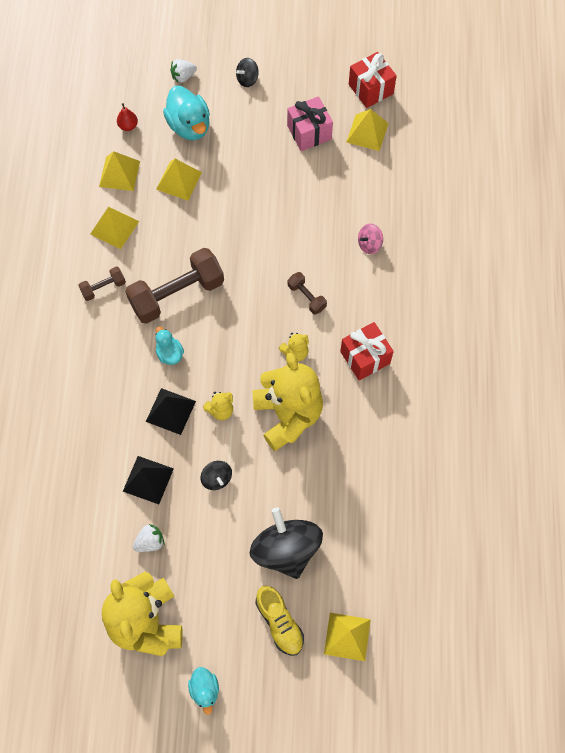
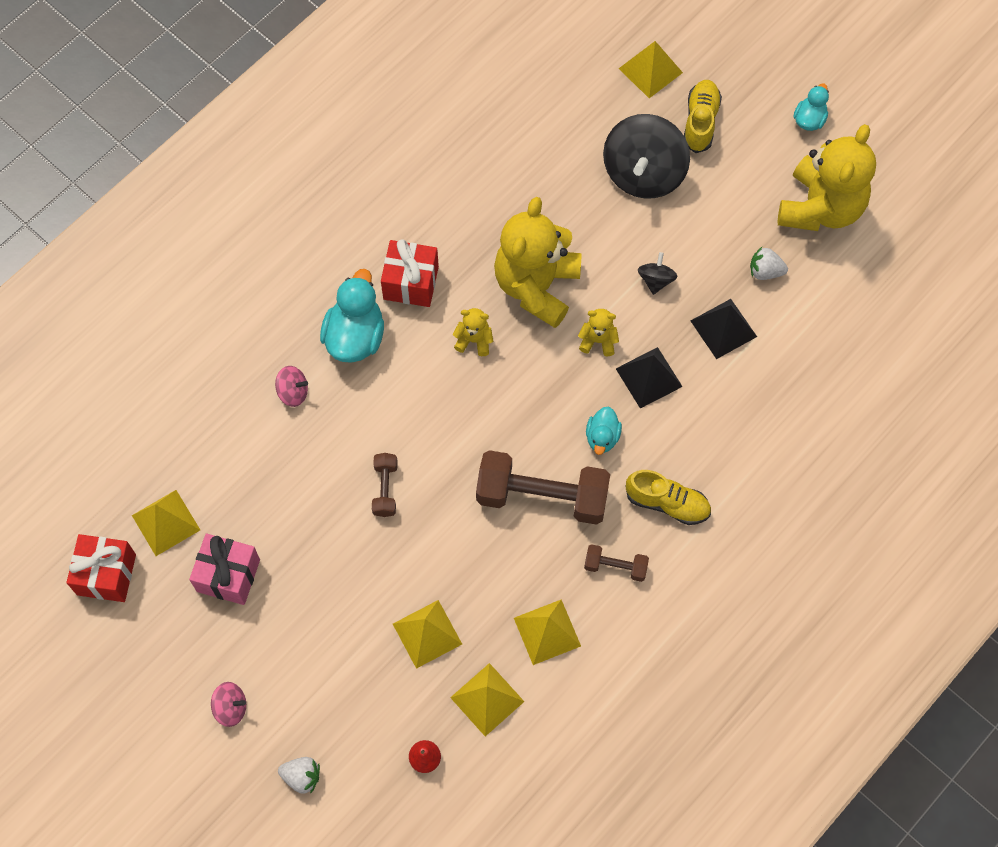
camera: 140 degrees left, 0 degrees up
turquoise duck [163,86,210,140] -> turquoise duck moved to [320,269,384,363]
black spinning top [236,58,259,87] -> pink spinning top [211,682,246,727]
brown dumbbell [288,272,327,315] -> brown dumbbell moved to [372,453,398,517]
none -> yellow shoe [626,470,711,525]

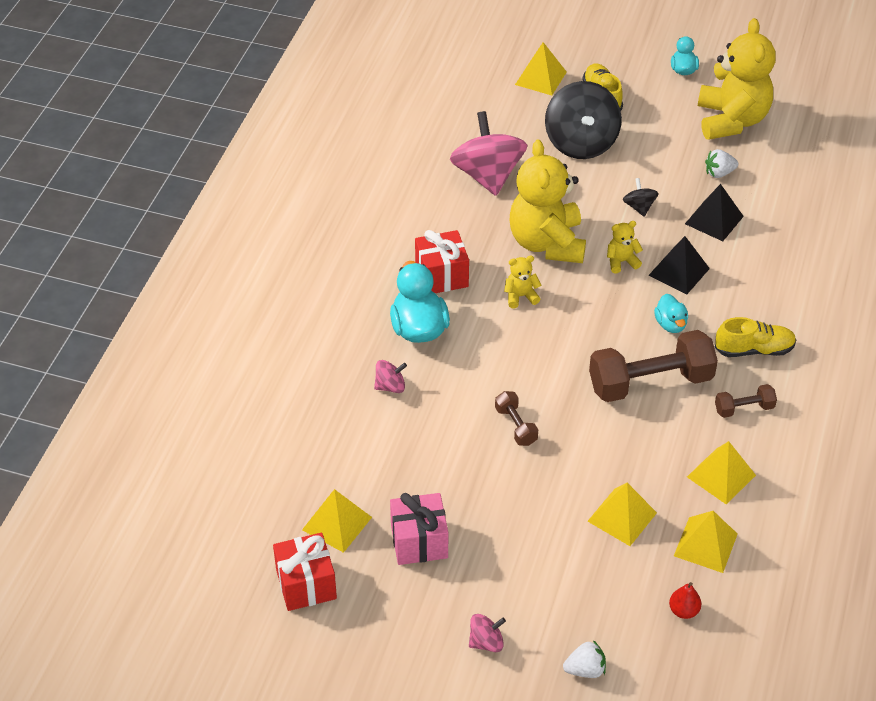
camera: 25 degrees left, 20 degrees down
none -> pink spinning top [450,111,527,196]

